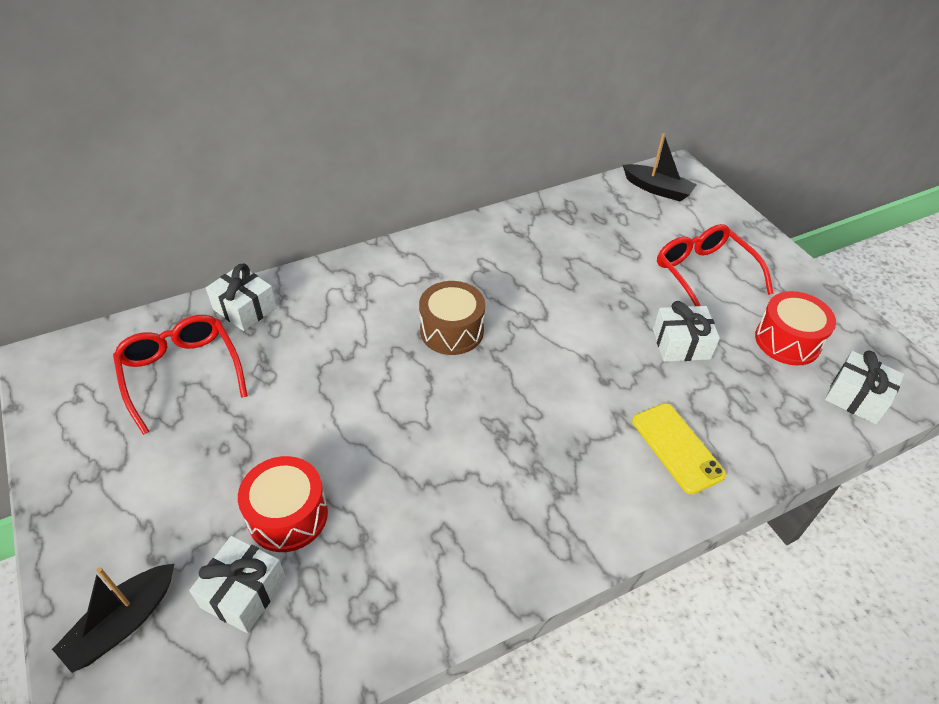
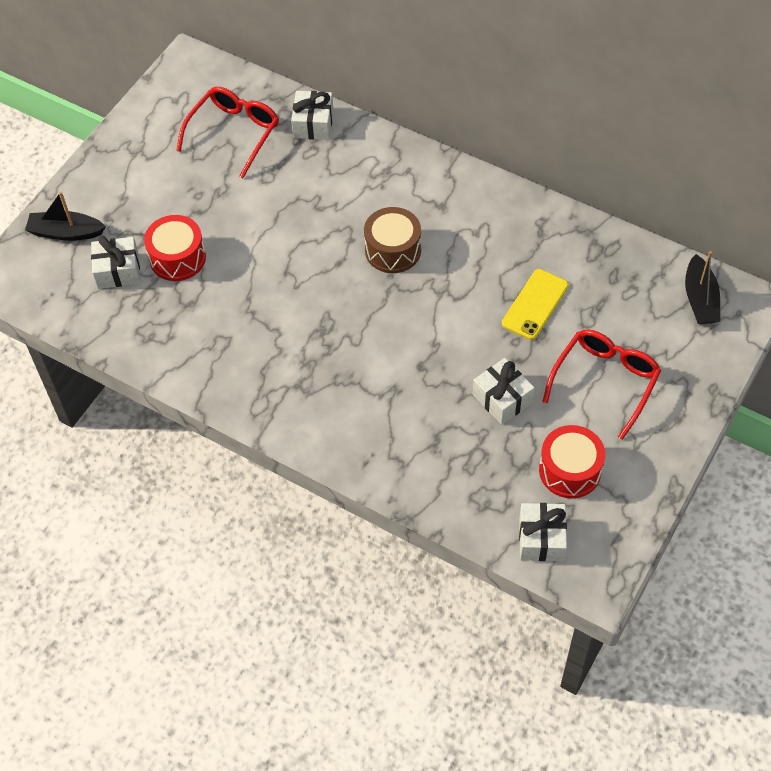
camera: 60 degrees right, 10 degrees up
yellow phone [632,403,726,494] -> yellow phone moved to [502,269,569,340]

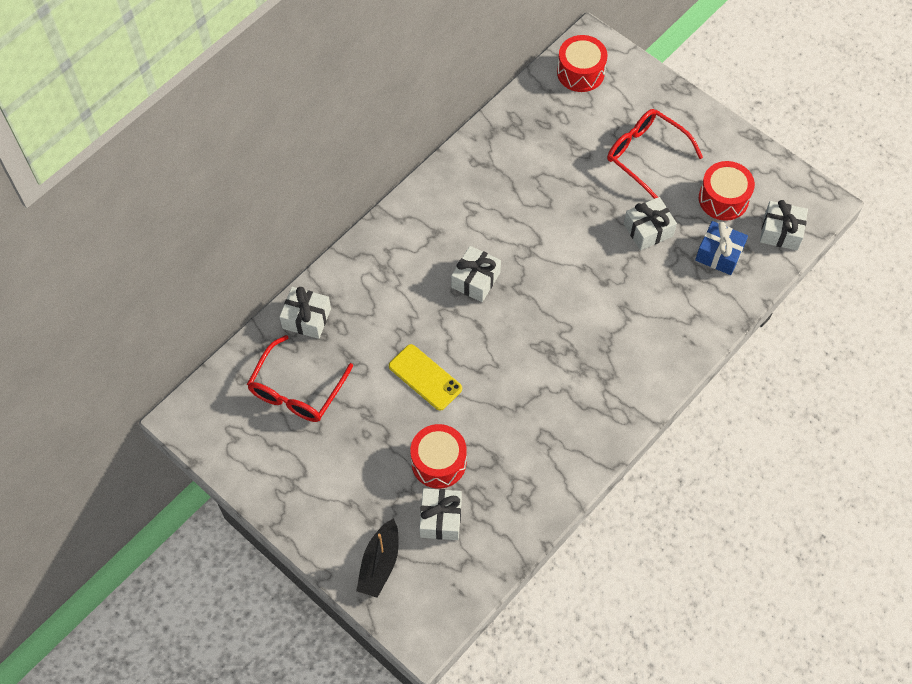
camera: 80 degrees left, 5 degrees up
red glasses [176,87,279,178] -> red glasses turned 105 degrees counterclockwise [247,335,353,422]
brown drum [364,207,421,273] -> white gift [451,246,501,302]
yellow phone [502,269,569,340] -> yellow phone moved to [389,344,462,411]
black boat [685,251,720,324] -> red drum [557,35,608,92]
none -> blue gift [695,221,748,275]

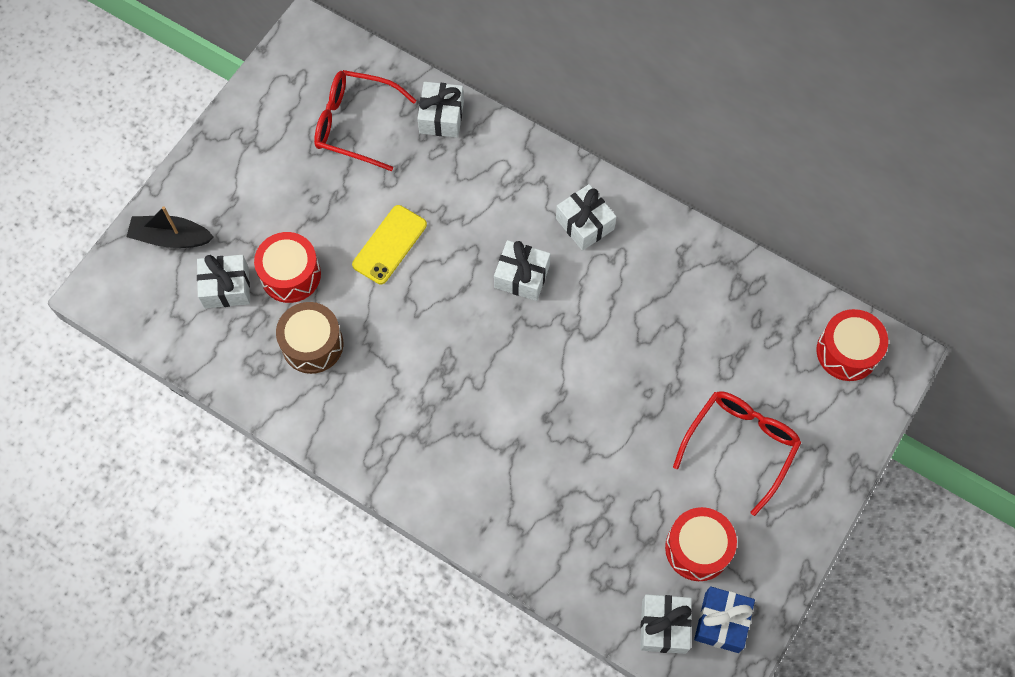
camera: 80 degrees right, 5 degrees up
white gift [624,197,677,250] -> white gift moved to [556,184,617,251]
blue gift [695,221,748,275] -> blue gift moved to [694,586,755,653]
none -> brown drum [276,302,343,374]

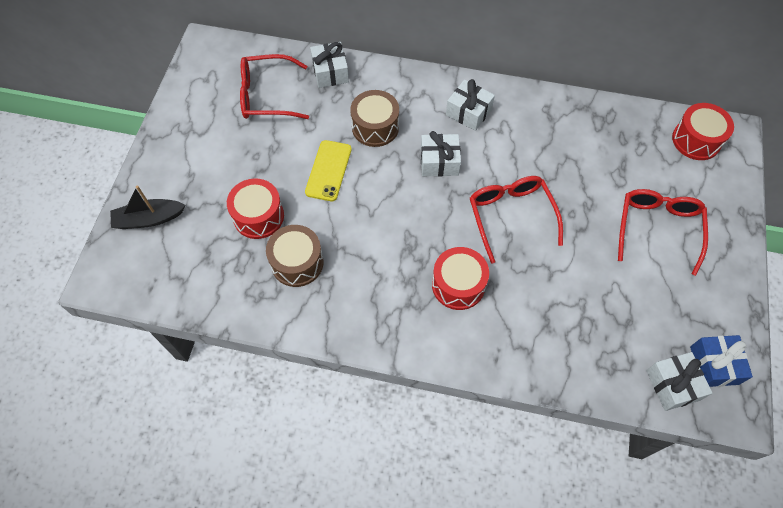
camera: 20 degrees left, 5 degrees down
white gift [197,255,250,308] -> none
red drum [665,507,737,581] -> red drum moved to [432,247,489,310]
none -> brown drum [350,90,399,147]
none -> red glasses [470,176,563,264]

